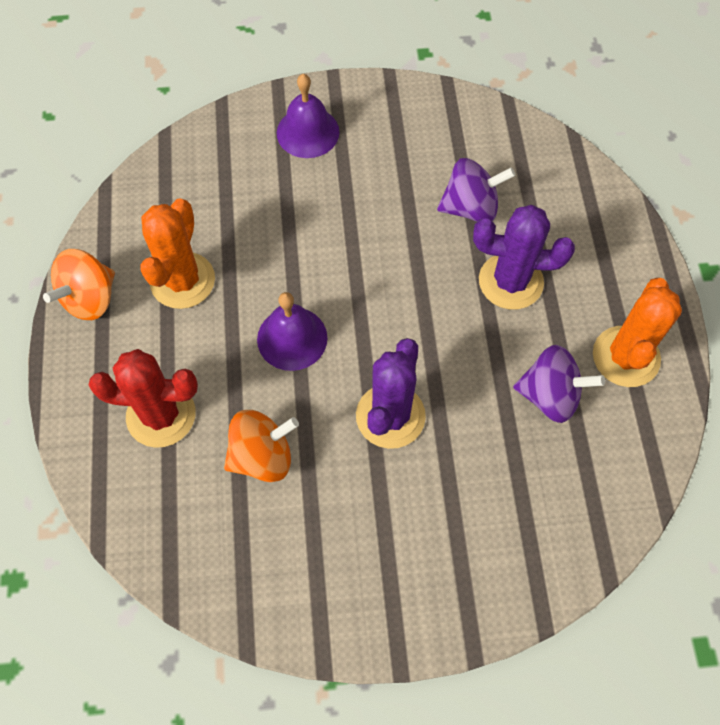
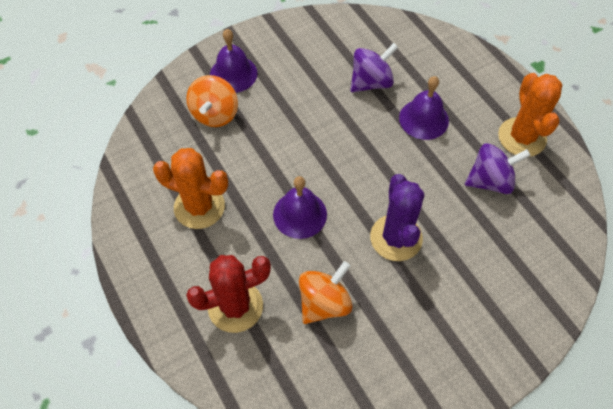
camera: 25 degrees left, 5 degrees down
orange spinning top [43,249,115,320] -> orange spinning top moved to [186,75,238,127]
orange cactus [141,198,215,309] -> orange cactus turned 60 degrees counterclockwise [153,148,228,229]
purple cactus [473,205,575,309] -> purple bell [399,76,449,140]

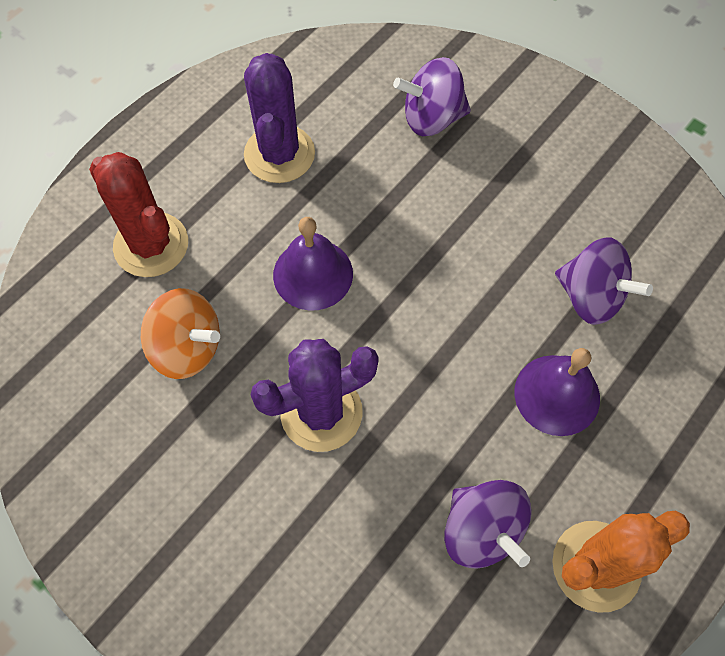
camera: 70 degrees right, 5 degrees up
orange cactus [153,148,228,229] -> purple cactus [244,53,315,183]
orange spinning top [186,75,238,127] -> purple spinning top [393,57,471,136]
purple bell [210,29,257,93] -> none

